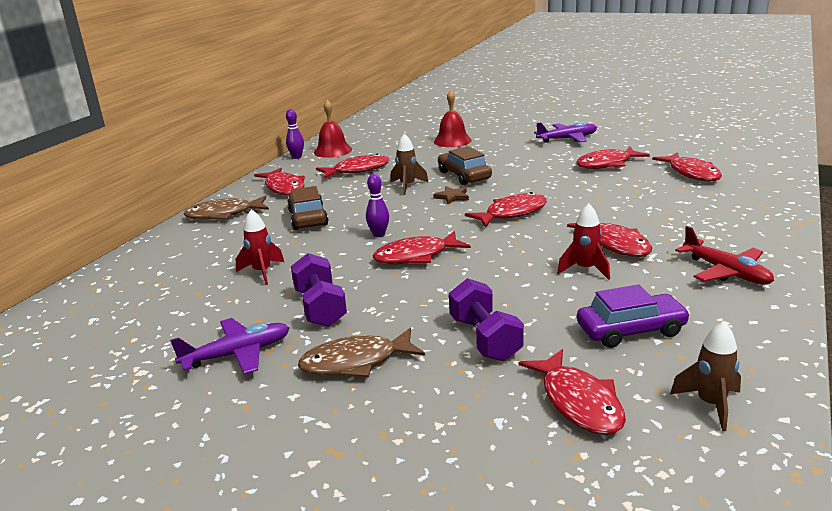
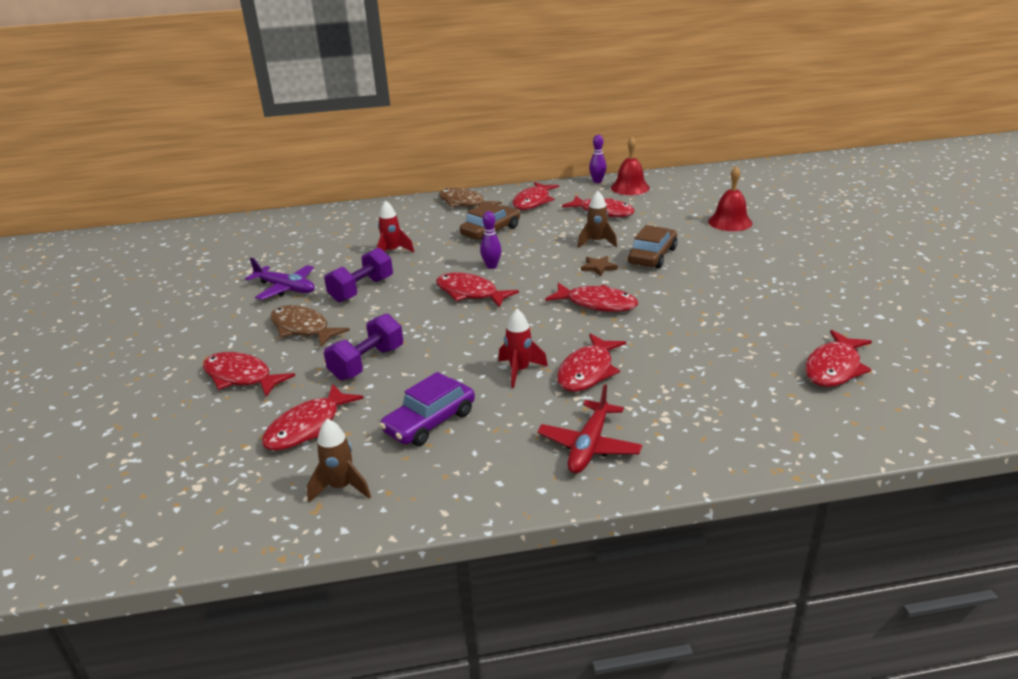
camera: 55 degrees right, 5 degrees up
purple plane [534,122,597,143] -> none
red fish [576,147,650,169] -> red fish moved to [203,352,295,397]
purple car [577,284,690,348] -> purple car turned 90 degrees clockwise [380,372,475,446]

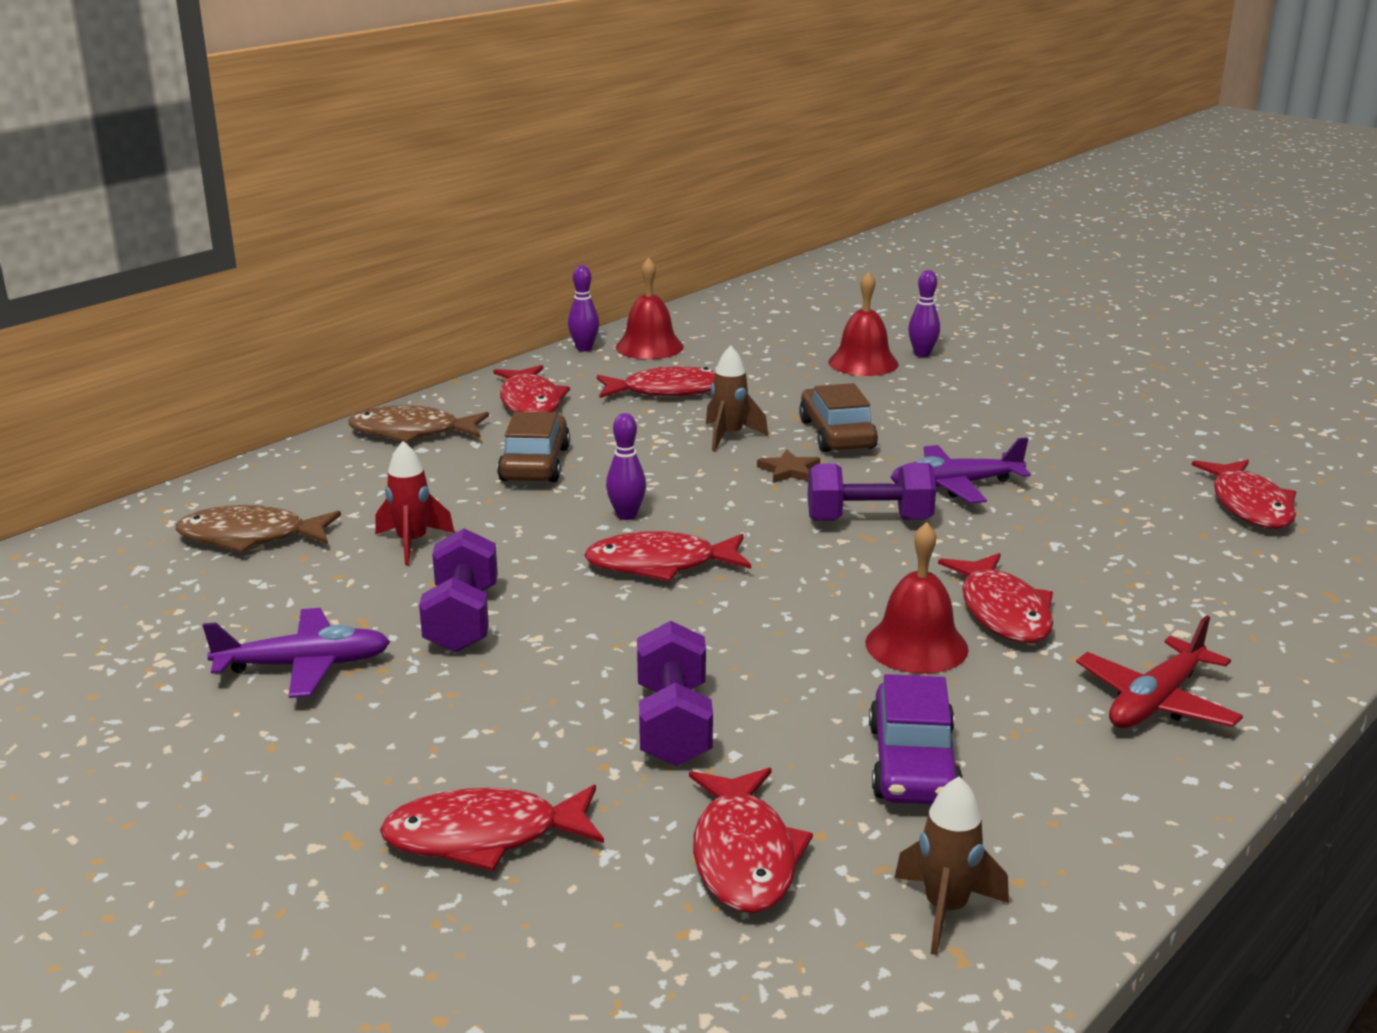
camera: 40 degrees left, 5 degrees down
brown fish [270,305,350,347] -> brown fish moved to [176,505,341,553]
red rocket [499,309,548,388] -> red bell [865,522,969,674]
red plane [537,385,642,473] -> red plane turned 60 degrees clockwise [1076,615,1243,728]
red fish [545,283,638,312] -> purple dumbbell [808,463,936,521]
none -> purple plane [890,437,1031,504]
none -> purple bowling pin [908,270,940,357]

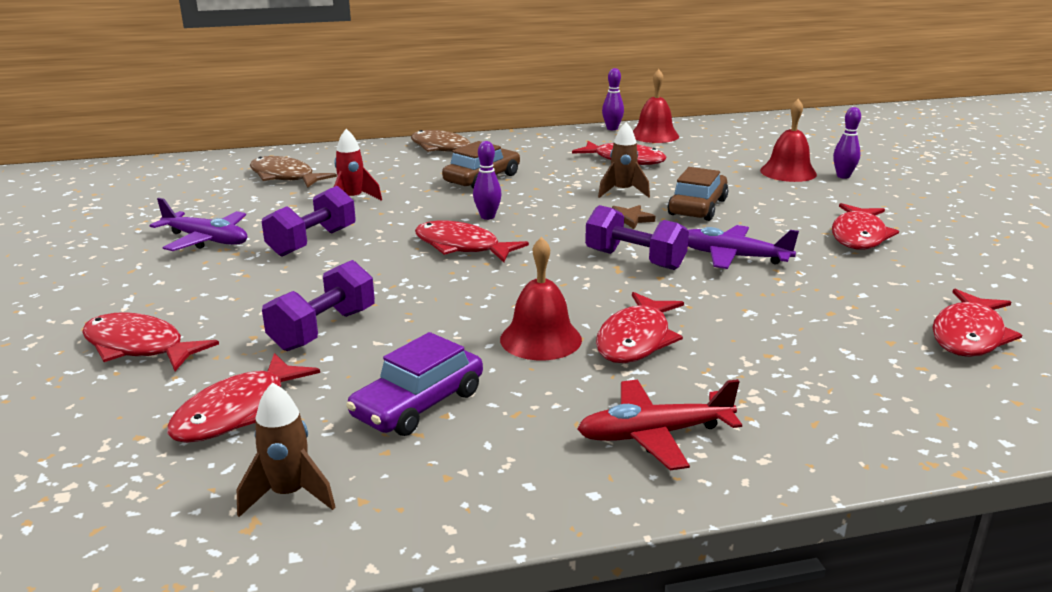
camera: 35 degrees right, 0 degrees up
red fish [493,365,570,413] -> red fish moved to [832,203,899,250]

